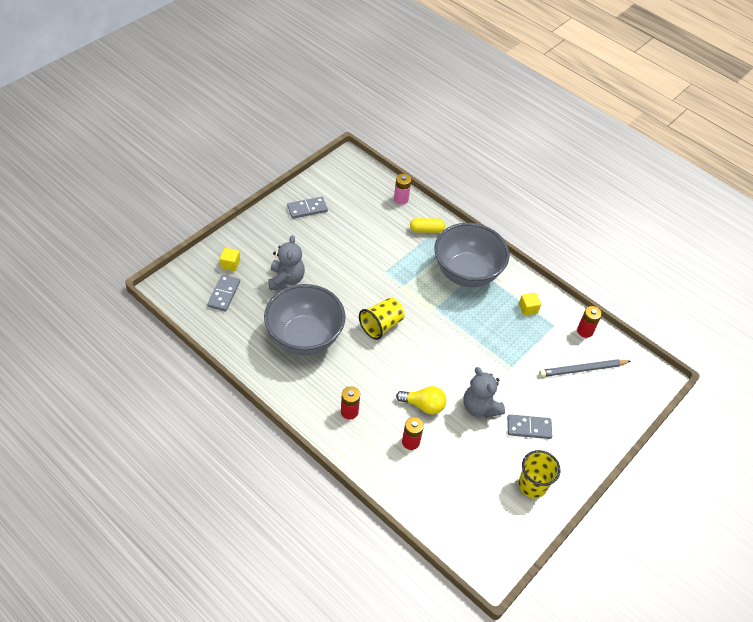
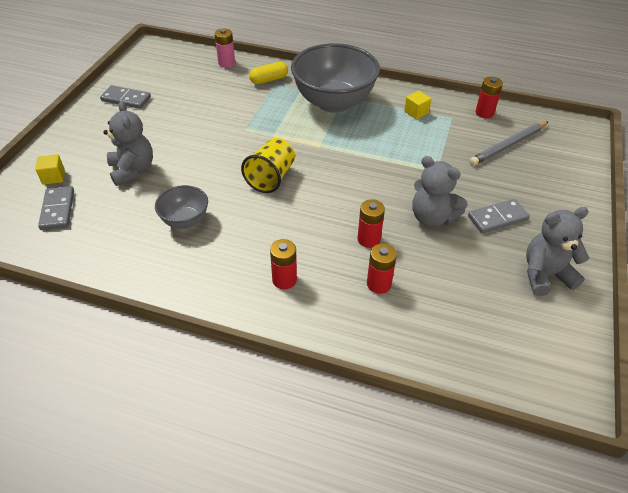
camera: 20 degrees left, 5 degrees down
grey bowl [264,284,346,355] -> grey bowl [155,185,208,229], size x0.49
grey domino [287,197,328,219] -> grey domino turned 60 degrees clockwise [100,85,151,109]
yellow light bulb [396,386,446,415] -> red battery [358,199,385,248]
yellow cup [518,450,561,498] -> grey teddy bear [526,207,589,296]

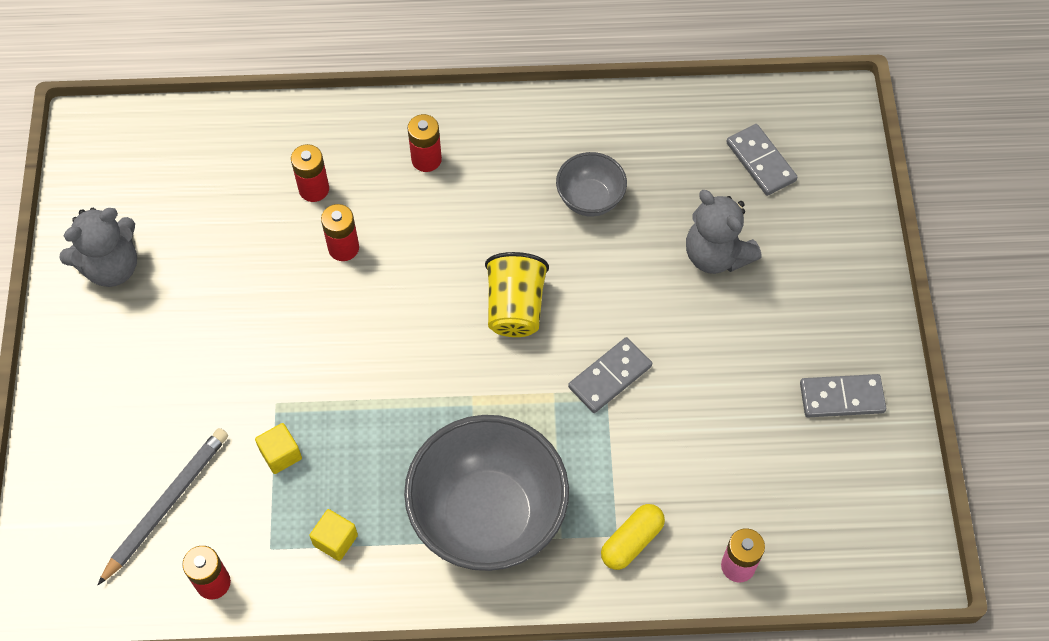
camera: 160 degrees right, 15 degrees up
yellow cube [36,154,65,185] -> yellow cube moved to [255,423,302,474]
grey teddy bear [413,156,468,227] -> none
grey domino [468,199,530,233] -> grey domino moved to [568,337,652,413]

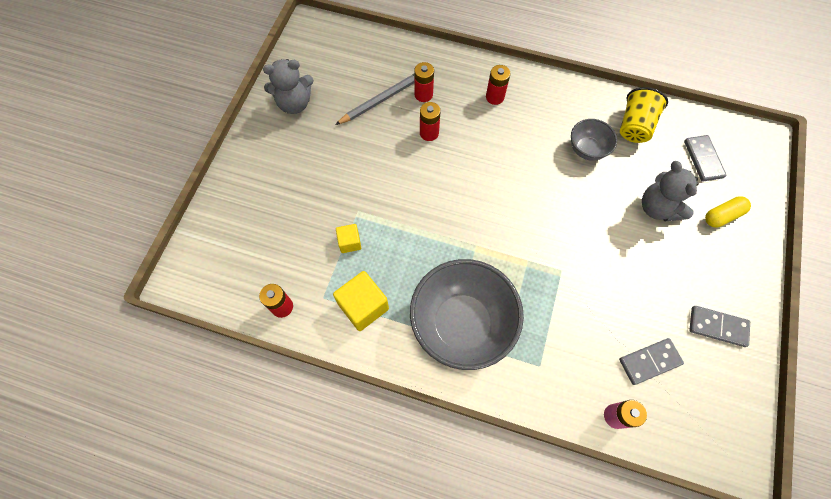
camera: 20 degrees right, 5 degrees up
grey pencil [98,428,228,585] -> grey pencil moved to [335,74,414,125]
yellow cube [309,509,358,561] -> yellow cube [333,271,389,331], size x1.76
yellow cup [485,252,549,337] -> yellow cup moved to [620,87,668,143]
grey domino [568,337,652,413] -> grey domino moved to [619,338,684,385]
yellow capsule [601,504,665,570] -> yellow capsule moved to [705,196,751,227]

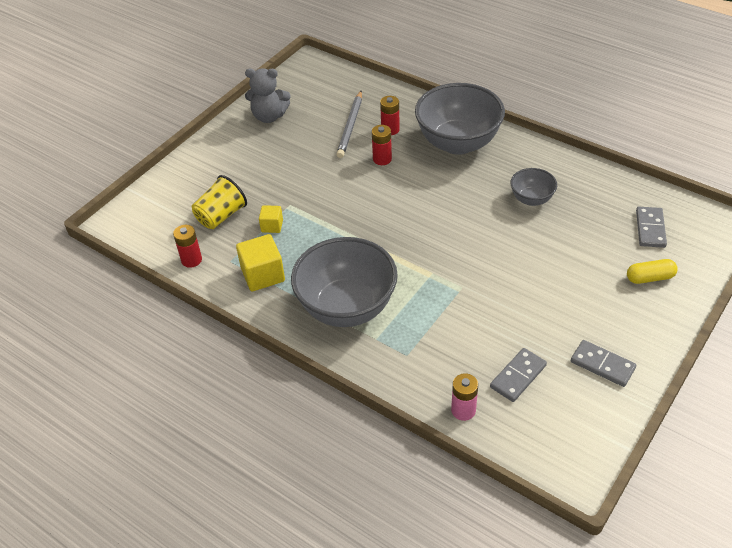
camera: 20 degrees right, 20 degrees down
grey pencil [335,74,414,125] -> grey pencil turned 120 degrees clockwise [336,91,362,158]
red battery [486,65,510,105] -> grey bowl [415,83,505,155]
grey domino [619,338,684,385] -> grey domino turned 45 degrees counterclockwise [490,348,547,402]
yellow cup [620,87,668,143] -> yellow cup moved to [192,175,247,229]
grey teddy bear [642,161,699,221] -> none

